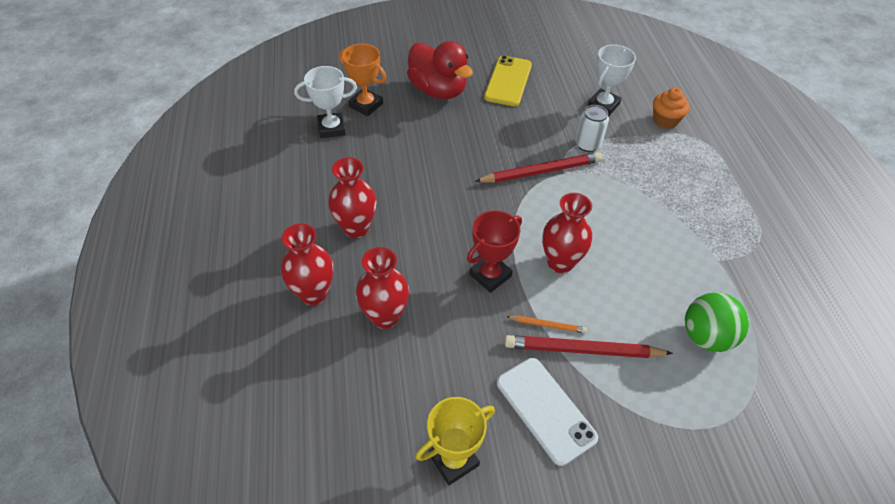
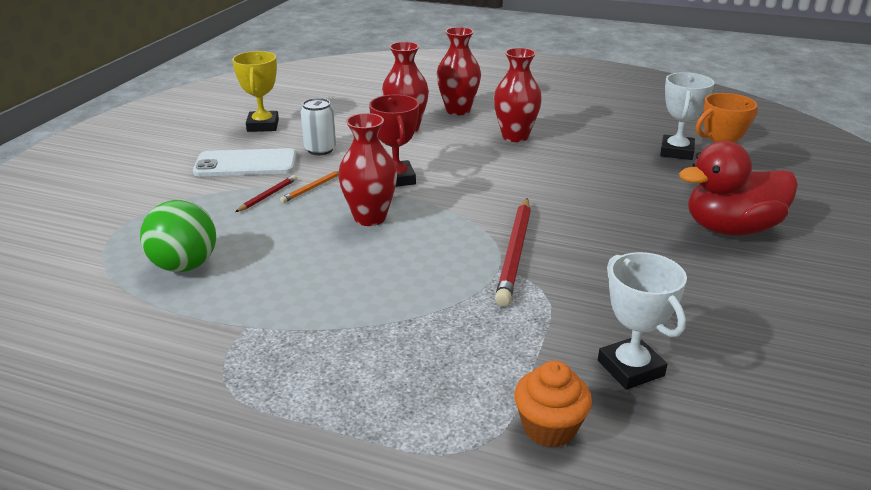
camera: 120 degrees right, 20 degrees down
yellow phone [484,55,532,106] -> none
red pencil [505,335,673,358] -> red pencil [235,175,297,212], size x0.50
white can [575,105,609,152] -> white can moved to [300,98,336,155]

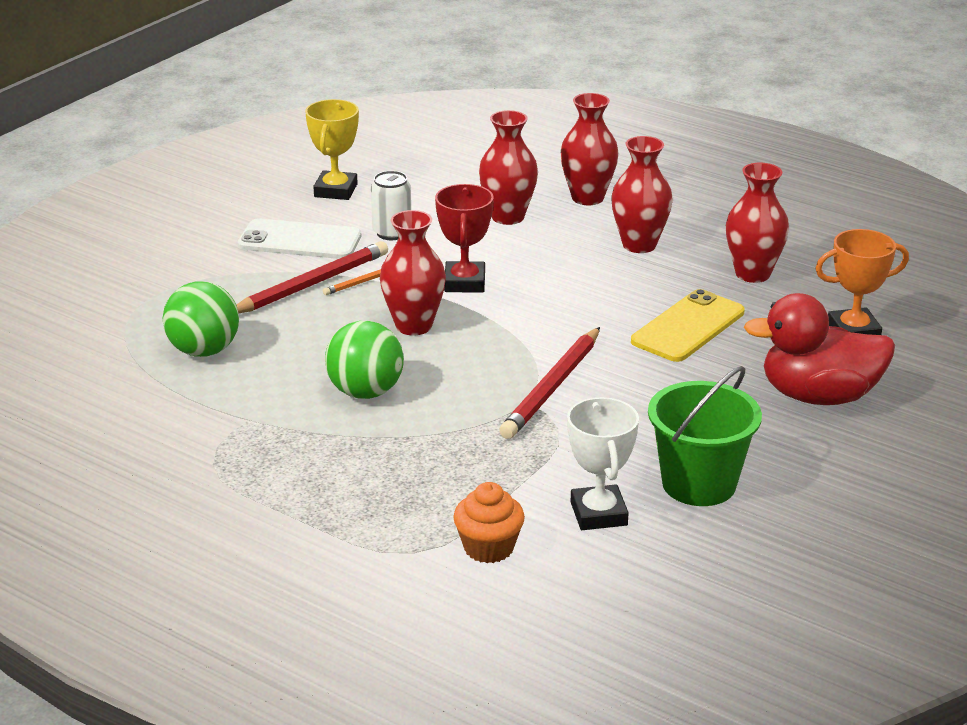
camera: 15 degrees right, 0 degrees up
red pencil [235,175,297,212] -> red pencil [237,241,388,313], size x2.01
white trophy [660,72,714,160] -> none
none -> green ball [325,321,404,399]
none -> yellow phone [631,289,745,362]
none -> green bucket [648,366,762,506]
none -> red vase [726,163,789,283]

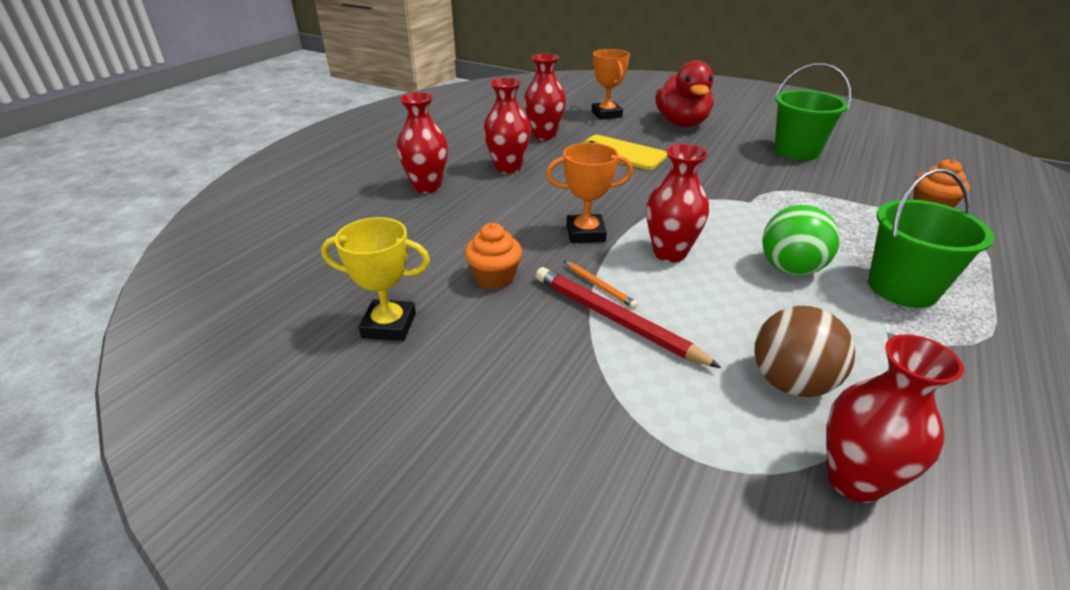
camera: 95 degrees left, 5 degrees up
green ball [163,281,239,357] -> brown ball [755,306,855,397]
white phone [238,218,361,259] -> none
white can [371,171,411,240] -> orange cupcake [465,223,522,289]
red trophy [435,184,494,293] -> orange trophy [546,143,633,243]
red vase [479,110,538,225] -> red vase moved to [826,334,964,503]
red pencil [499,327,600,439] -> none
white trophy [567,397,639,530] -> none
none -> green bucket [868,169,994,308]

